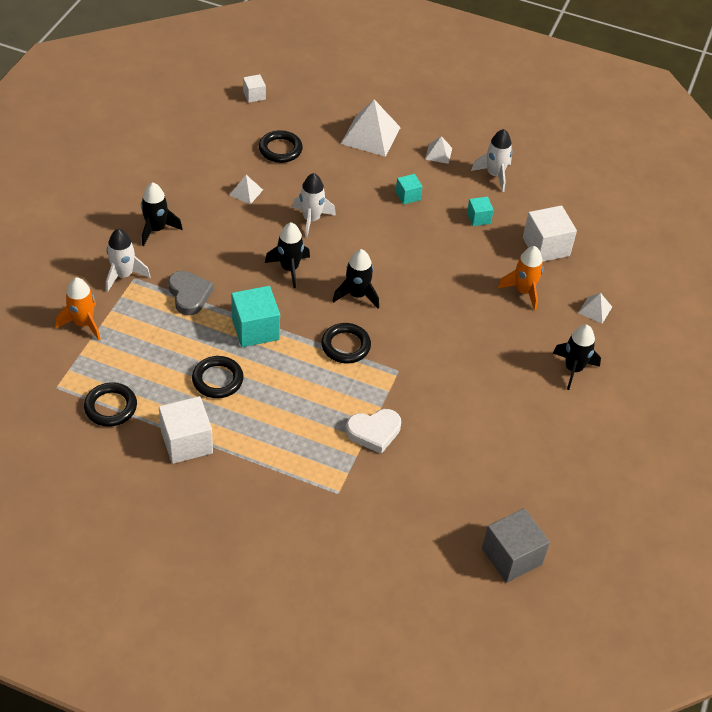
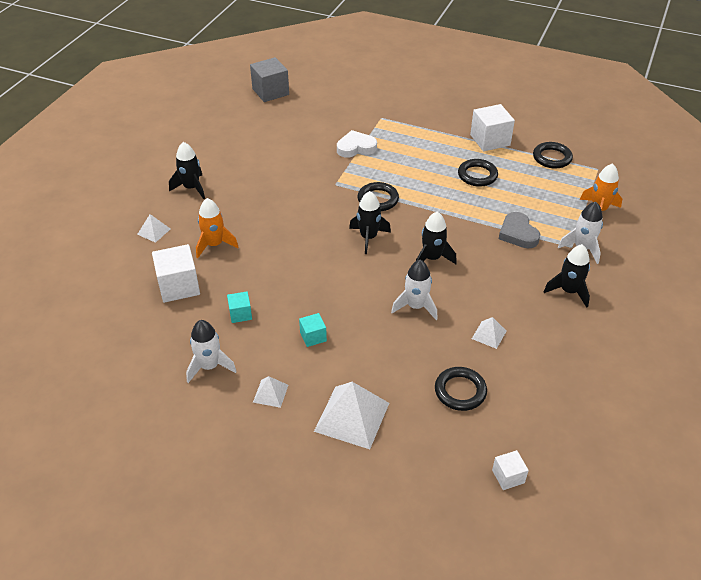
camera: 175 degrees left, 5 degrees down
turquoise cube [231,286,280,347] -> none

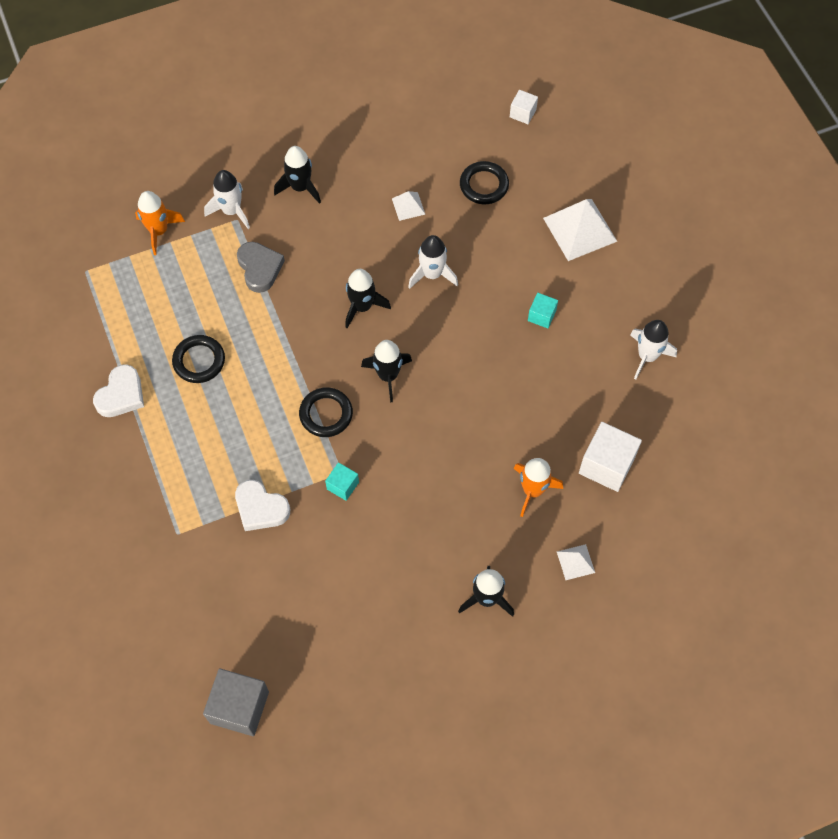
camera: 135 degrees left, 20 degrees up
turquoise cube [227,291,252,323] -> turquoise cube moved to [325,462,359,501]
white pyramid [253,376,288,408] -> none
white cube [470,104,515,151] -> white heart [93,364,144,417]
grey heart [499,212,540,248] -> grey heart turned 45 degrees counterclockwise [237,242,285,293]
black ring [533,142,573,169] -> none

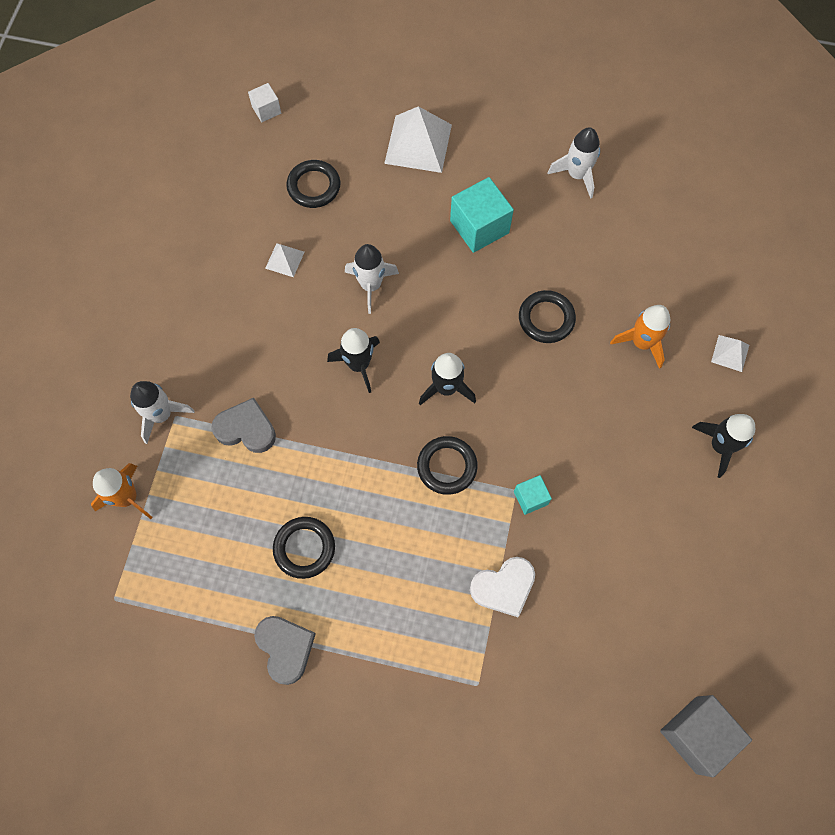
camera: 55 degrees left, 5 degrees up
white heart [93,364,144,417] -> grey heart [254,616,316,685]
black rocket [274,146,321,204] -> none
turquoise cube [528,293,558,328] -> turquoise cube [450,177,514,253], size x1.85
white cube [579,422,642,492] -> none
none -> black ring [519,290,576,343]

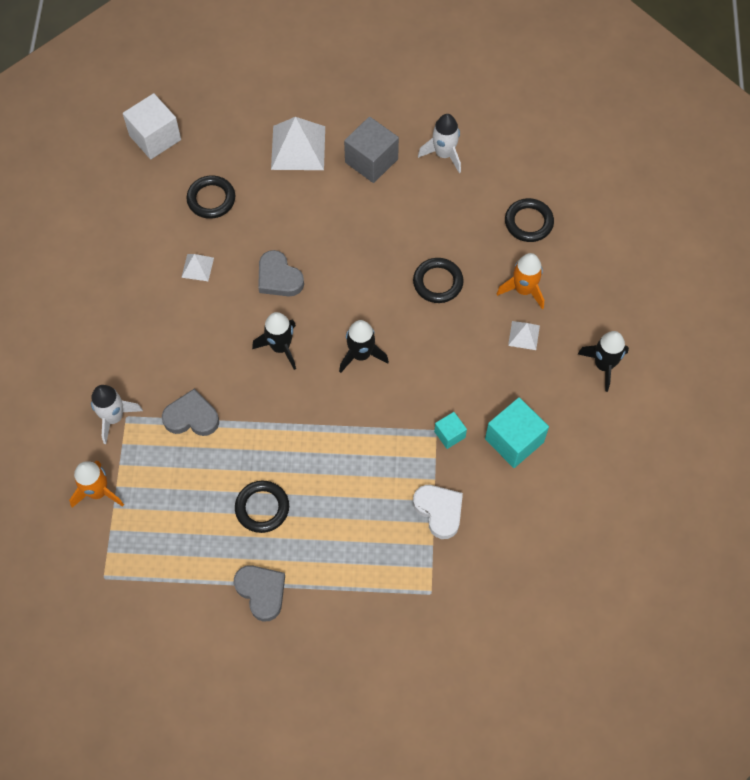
camera: 10 degrees left, 5 degrees down
white cube [248,83,281,122] -> white cube [123,93,181,159], size x1.85
white rocket [345,244,399,314] -> grey heart [258,250,304,296]
black ring [417,436,478,495] -> black ring moved to [505,198,554,242]
turquoise cube [450,177,514,253] -> turquoise cube moved to [485,397,549,468]
white heart [470,557,535,617] -> white heart turned 90 degrees counterclockwise [413,485,463,539]
grey cube [660,695,752,777] -> grey cube moved to [344,117,399,183]
white pyramid [711,335,749,372] -> white pyramid moved to [508,321,540,350]

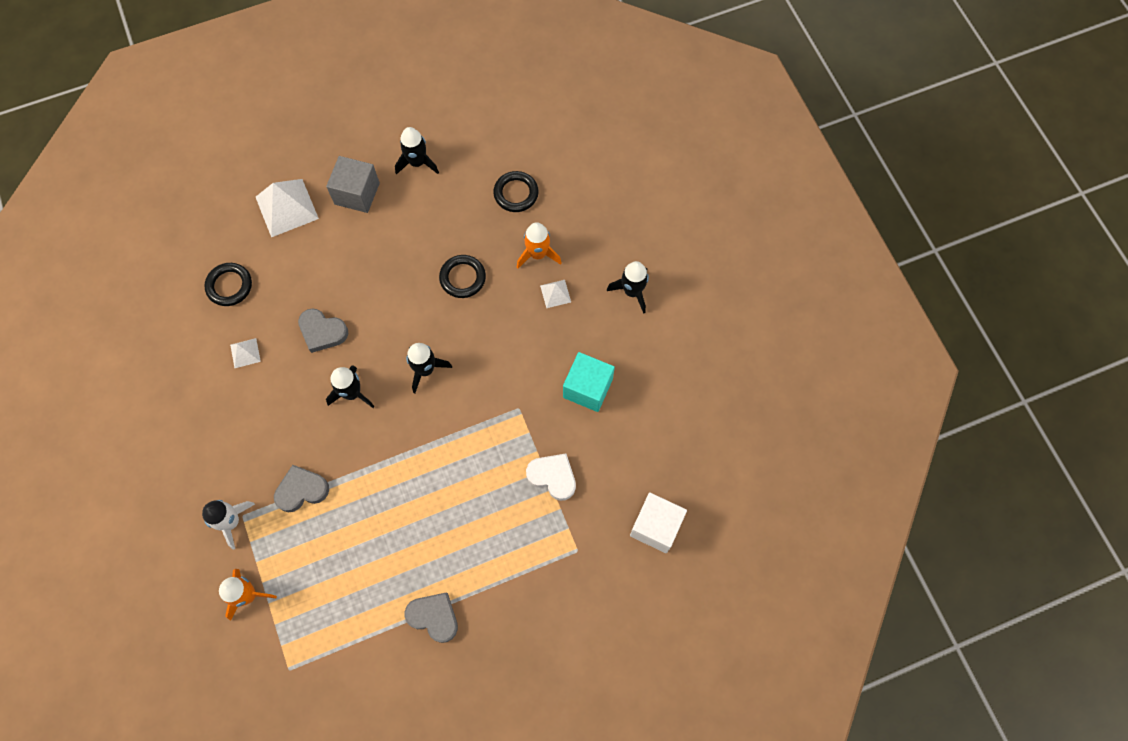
camera: 25 degrees left, 5 degrees up
white cube [123,93,181,159] -> white cube moved to [630,492,687,553]
black ring [235,481,289,533] -> none
white rocket [418,114,461,173] -> black rocket [395,127,439,175]
turquoise cube [434,412,467,449] -> none

